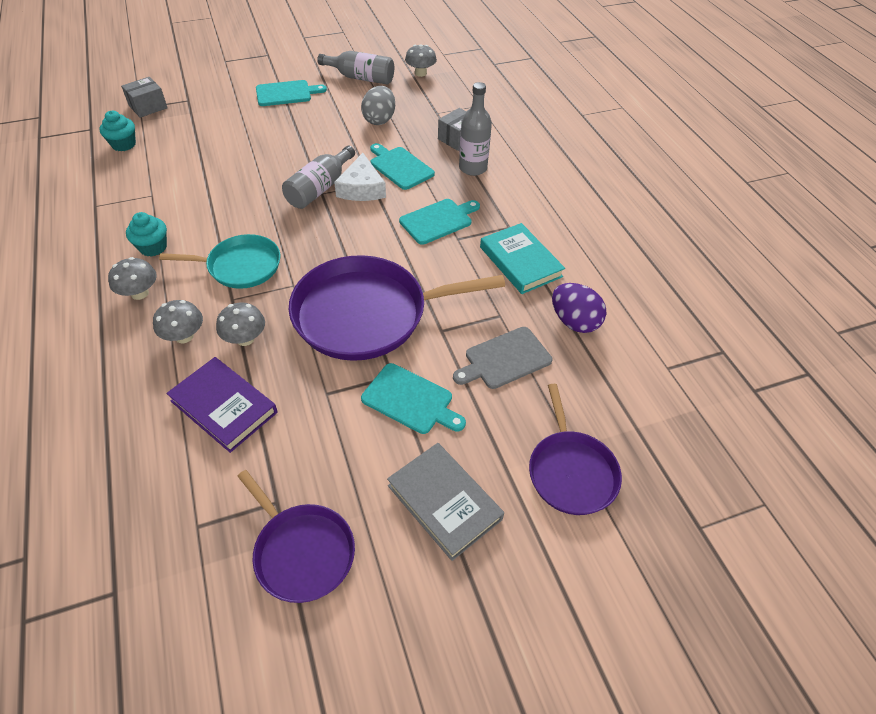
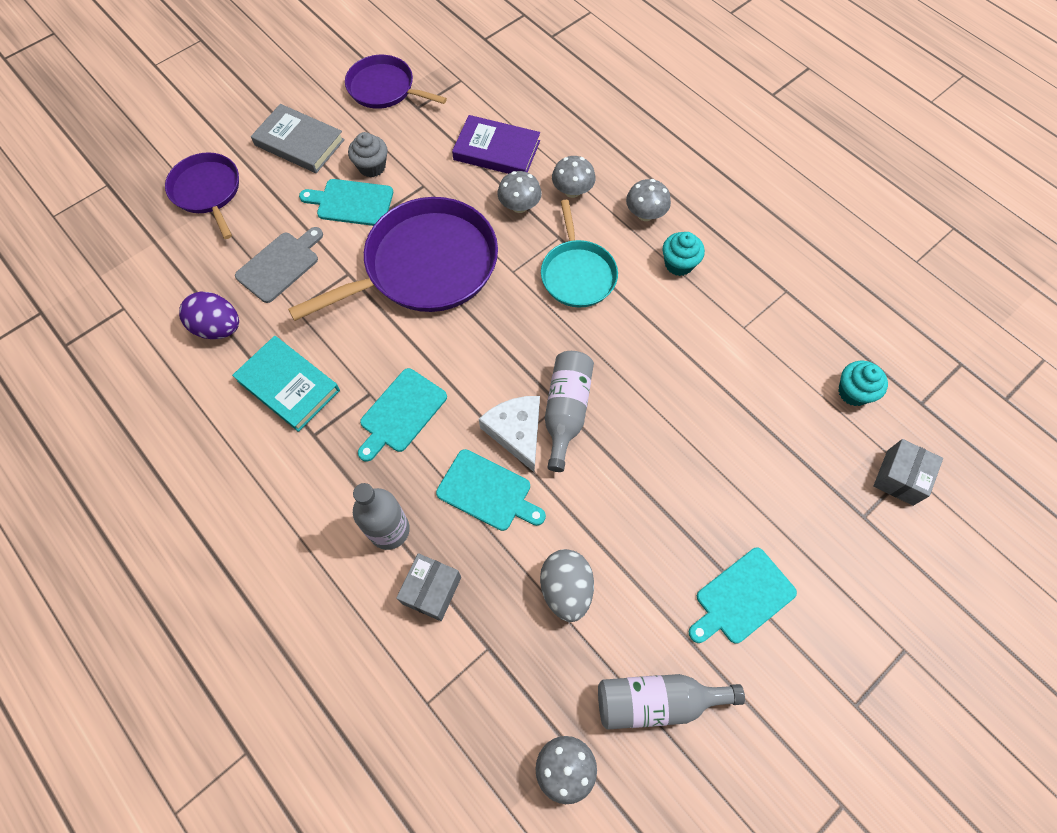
camera: 160 degrees right, 15 degrees up
turquoise pan [159,234,280,289] -> turquoise pan turned 75 degrees counterclockwise [541,200,618,308]
none -> grey cupcake [348,132,388,177]

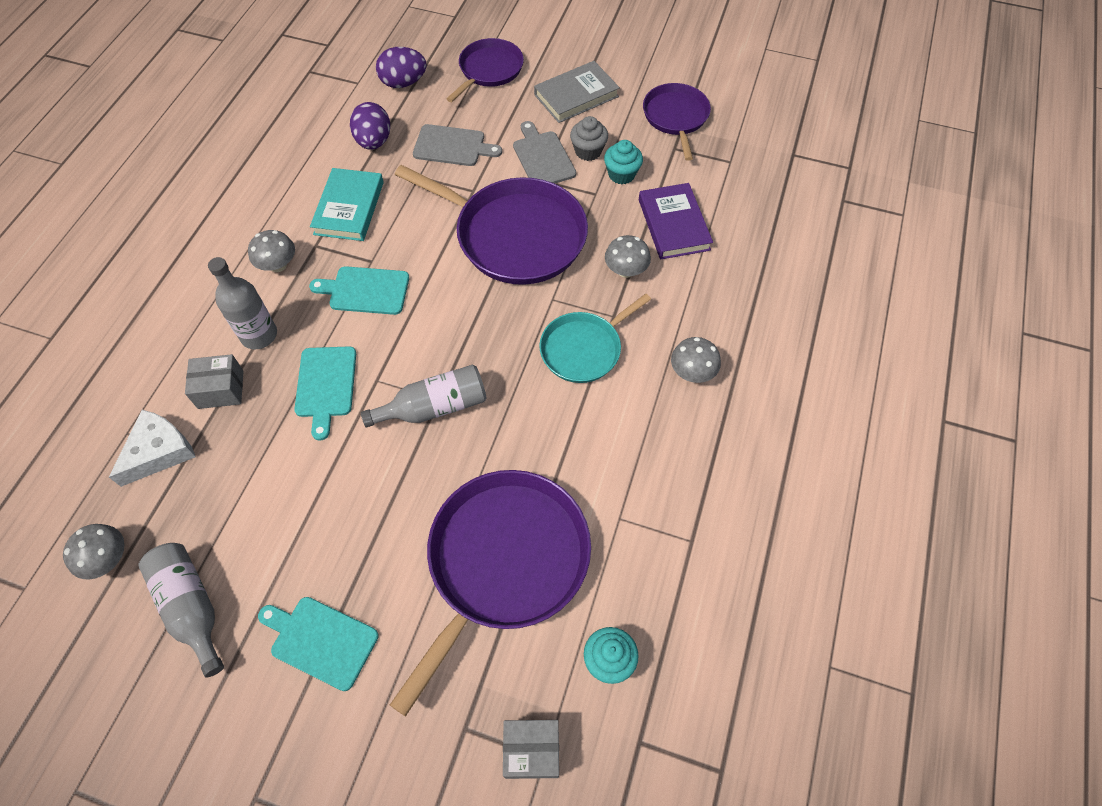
camera: 60 degrees right, 5 degrees down
grey book [251,104,345,173] -> grey book turned 60 degrees clockwise [534,61,620,123]
turquoise cutting board [299,179,393,226] -> grey cutting board [513,121,576,184]
white cheese [479,396,540,472] -> white cheese moved to [109,410,196,487]
grey egg [540,549,594,622] -> none
grey mushroom [552,156,596,198] -> grey mushroom moved to [248,230,295,272]
turquoise cupcake [663,232,705,276] -> turquoise cupcake moved to [604,140,643,184]
none -> purple egg [376,47,426,88]
none -> purple pan [390,470,591,716]

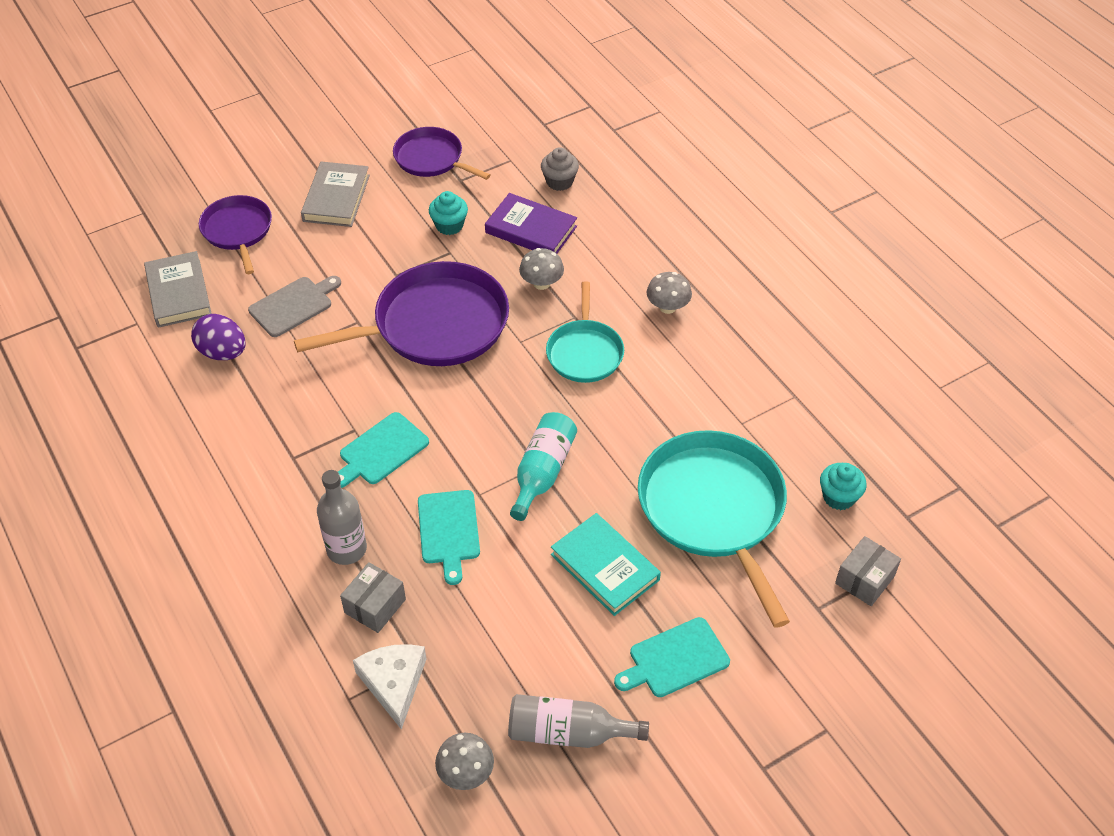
camera: 50 degrees left, 10 degrees down
grey mushroom [248,230,295,272] -> none
turquoise cutting board [294,346,356,441] -> turquoise cutting board turned 45 degrees clockwise [418,490,480,585]
turquoise book [310,168,384,241] -> turquoise book moved to [551,513,661,616]
grey bottle [361,365,487,427] -> turquoise bottle [510,412,577,521]
purple egg [376,47,426,88] -> grey book [144,251,212,328]
purple pan [390,470,591,716] -> turquoise pan [638,430,790,628]
grey cutting board [513,121,576,184] -> none
grey cupcake [570,116,608,161] -> grey cupcake moved to [541,147,579,191]

